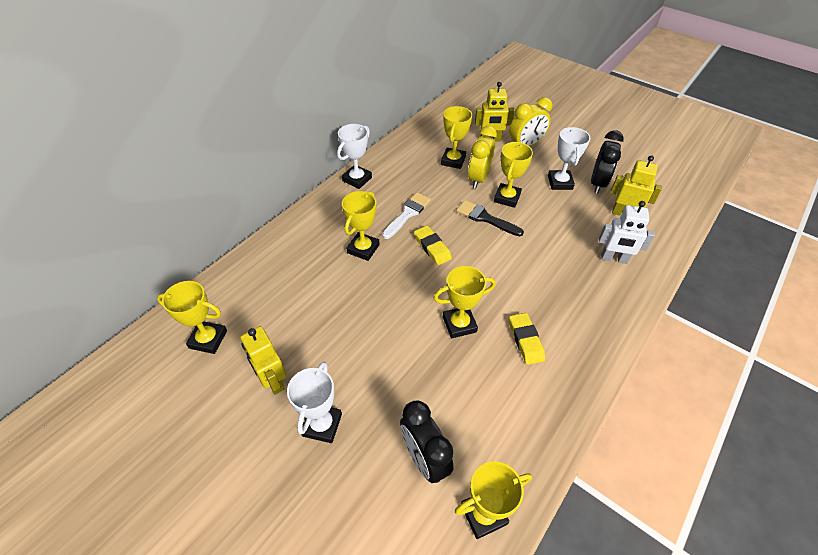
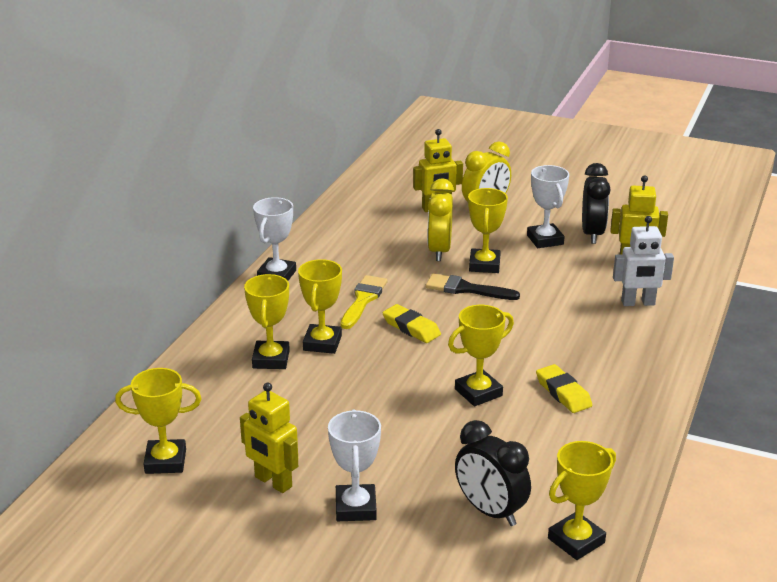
camera: 15 degrees left, 20 degrees down
white brush [382,192,431,239] -> yellow brush [340,275,388,329]
yellow trophy [441,106,472,169] -> yellow trophy moved to [244,274,290,369]

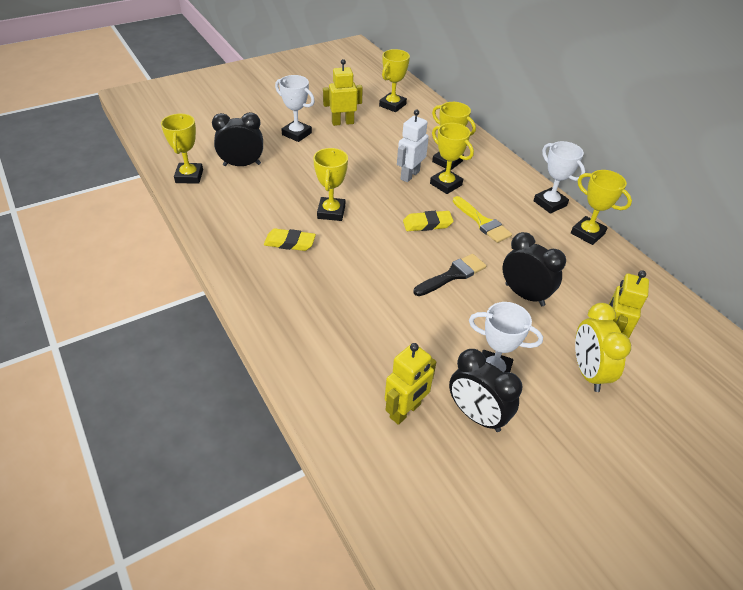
camera: 125 degrees right, 15 degrees up
yellow clock [427,178,454,261] -> black clock [502,232,566,306]
yellow trophy [468,188,508,273] -> yellow trophy moved to [571,170,632,245]
white robot [613,216,674,306] -> white robot moved to [397,109,429,182]

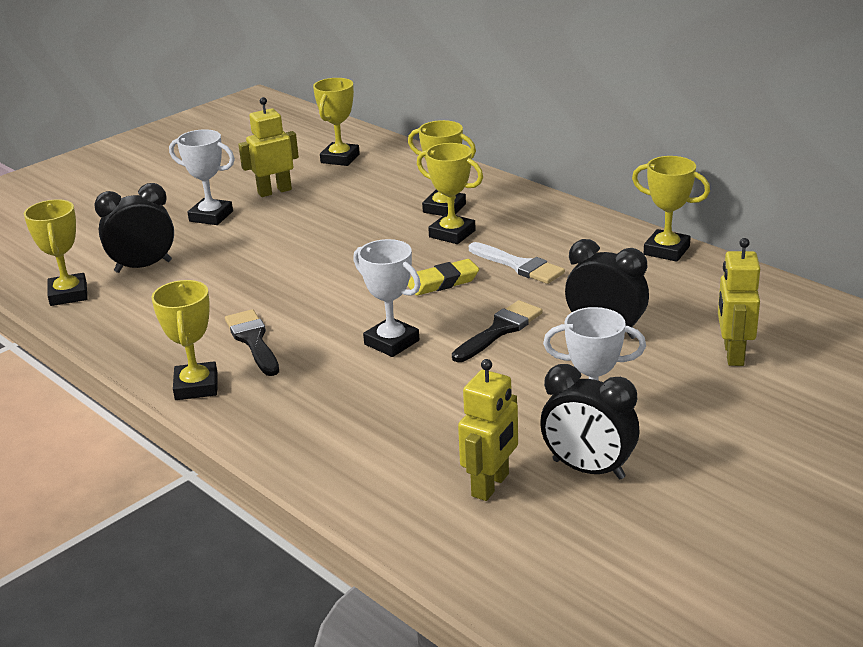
camera: 10 degrees left, 15 degrees down
yellow eraser [264,228,316,251] -> black brush [225,309,279,376]
yellow trophy [313,148,348,221] -> yellow trophy moved to [151,280,218,400]
white robot [397,109,429,182] -> none
yellow brush [453,196,512,243] -> white brush [469,242,565,284]
white trophy [534,141,585,214] -> white trophy moved to [353,239,421,357]
yellow clock [575,303,631,392] -> none

